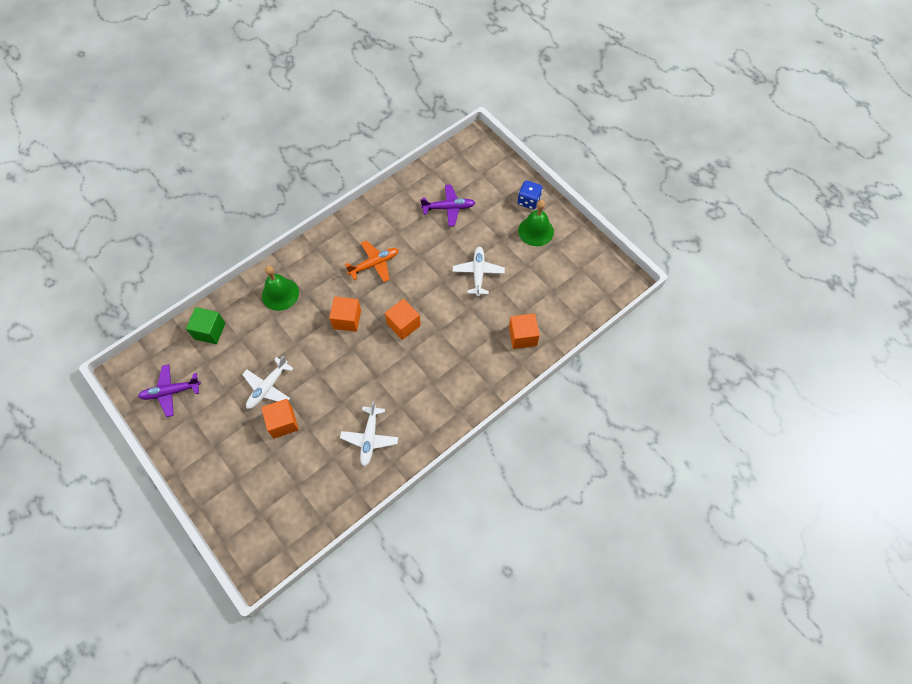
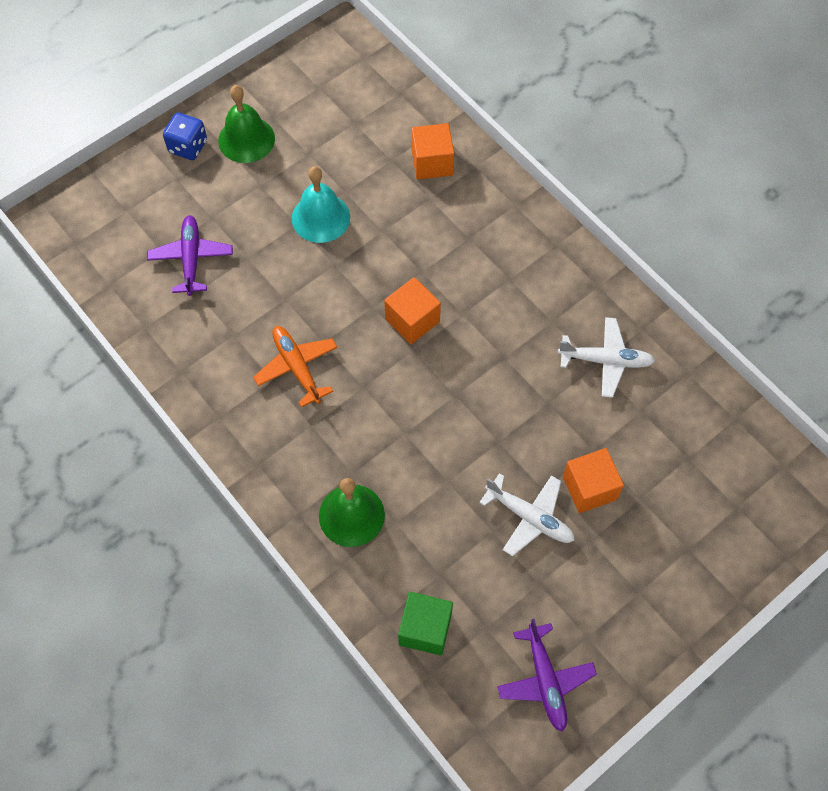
camera: 90 degrees left, 0 degrees up
orange cube [329,297,361,332] -> none
white plane [453,246,505,297] -> turquoise bell [292,166,350,243]

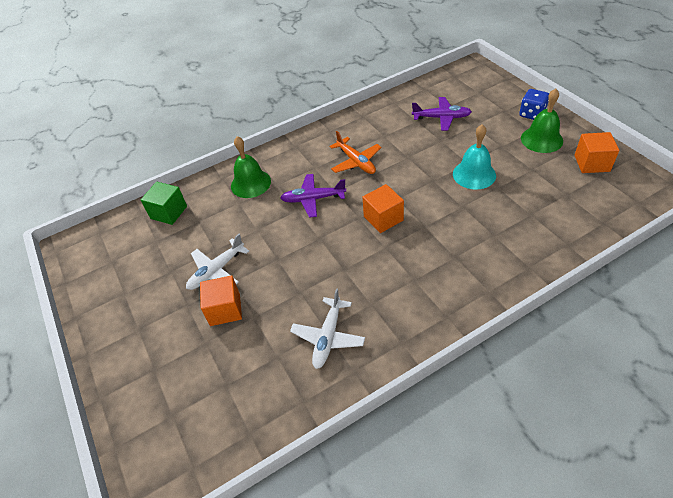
camera: 105 degrees right, 15 degrees down
orange plane [253,326,338,407] -> orange plane turned 75 degrees clockwise [330,131,382,174]
orange cube [411,123,454,180] -> orange cube moved to [574,132,619,173]
purple plane [497,619,597,732] -> purple plane moved to [280,174,346,218]

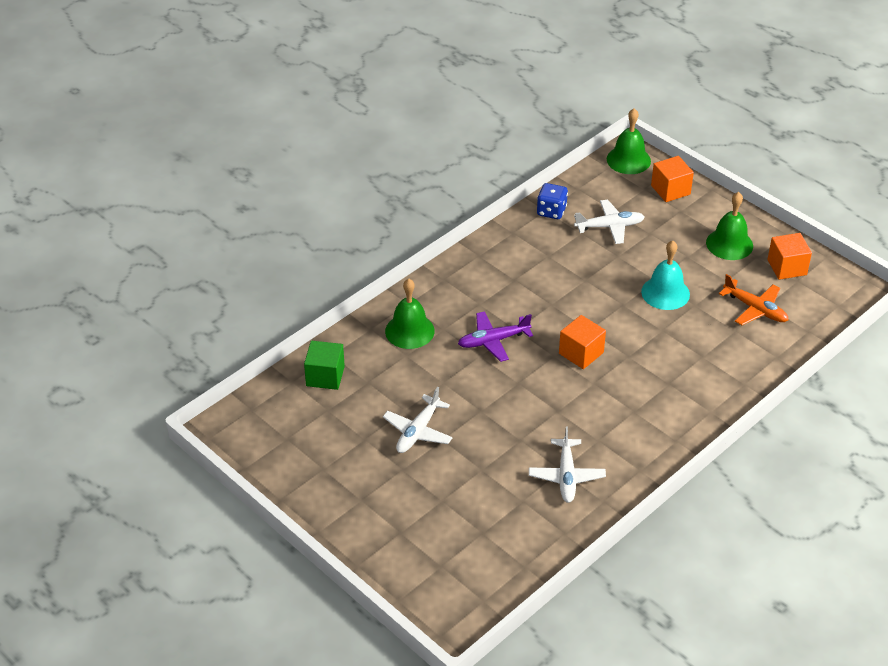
camera: 20 degrees left, 5 degrees down
orange cube [200,275,242,326] -> orange cube moved to [651,156,694,202]
orange plane [330,131,382,174] -> orange plane moved to [719,274,788,325]
purple plane [412,97,472,131] -> white plane [574,200,644,244]
blue dice [519,89,549,120] -> blue dice moved to [537,183,568,219]
none -> green bell [607,108,651,174]

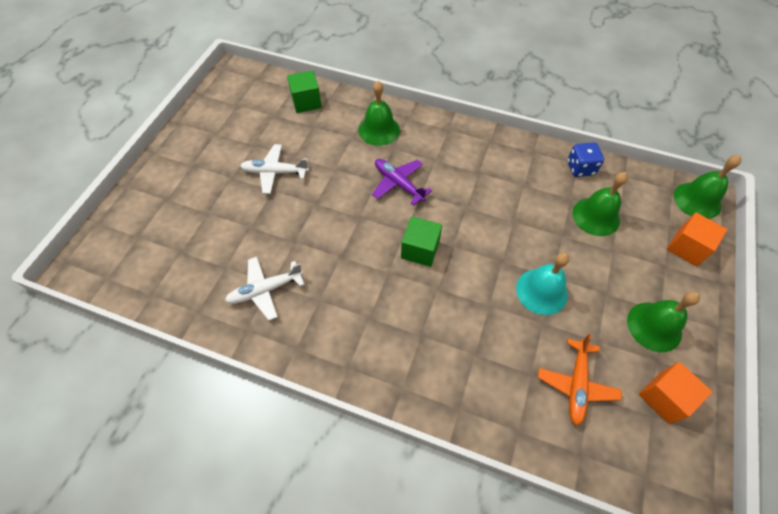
camera: 65 degrees right, 15 degrees up
orange cube [559,315,606,369] -> green cube [401,216,442,267]
white plane [574,200,644,244] -> green bell [572,172,628,236]

